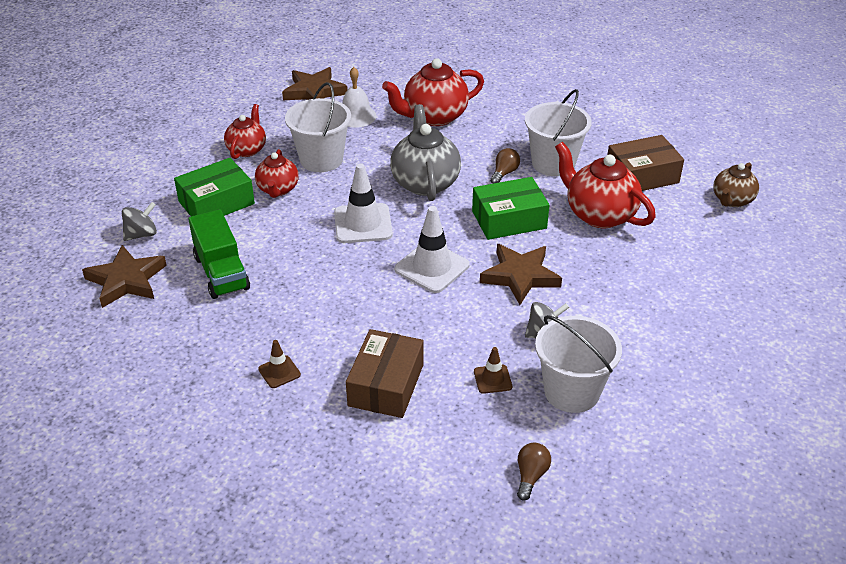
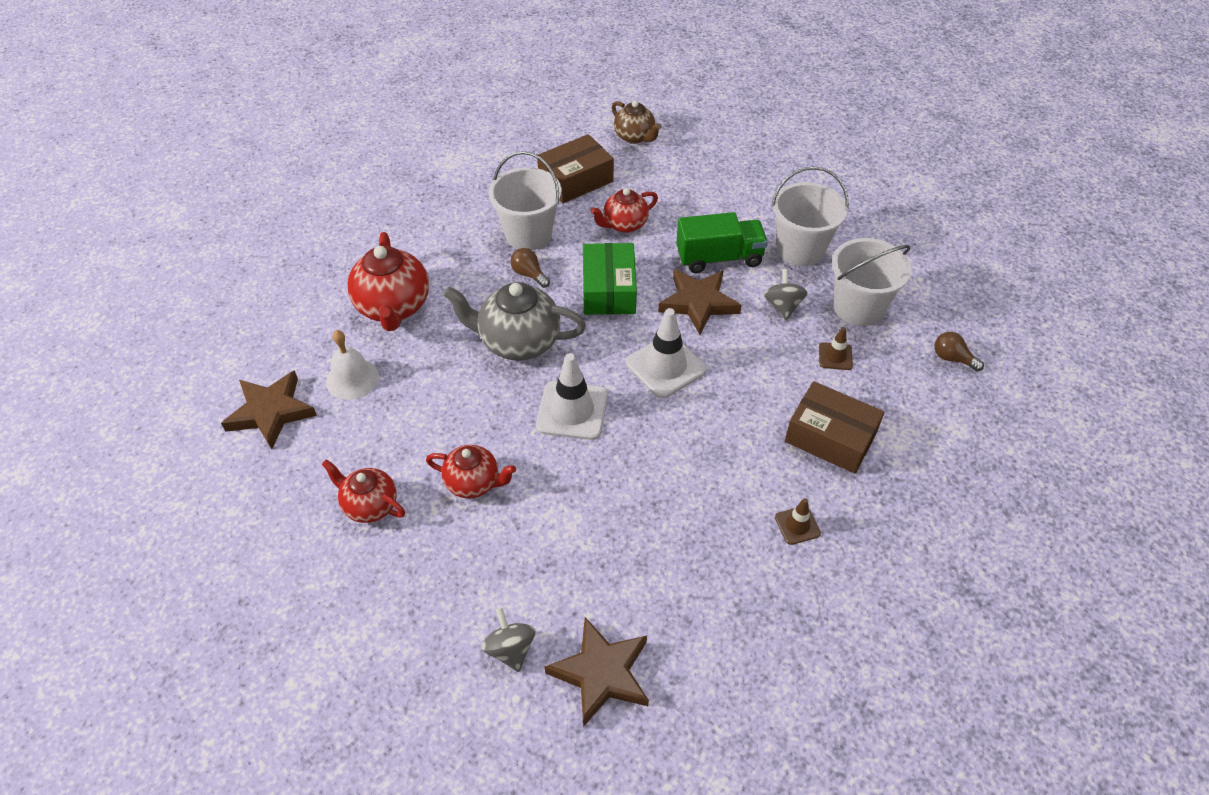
camera: 75 degrees left, 10 degrees up
green box [174,158,255,216] -> none
green truck [188,209,250,299] -> green truck moved to [676,212,768,273]
white bucket [285,82,351,172] -> white bucket moved to [771,166,848,266]
red teapot [555,142,656,228] -> red teapot [590,188,658,233], size x0.61
brown box [607,135,684,191] -> brown box turned 60 degrees clockwise [537,134,614,203]

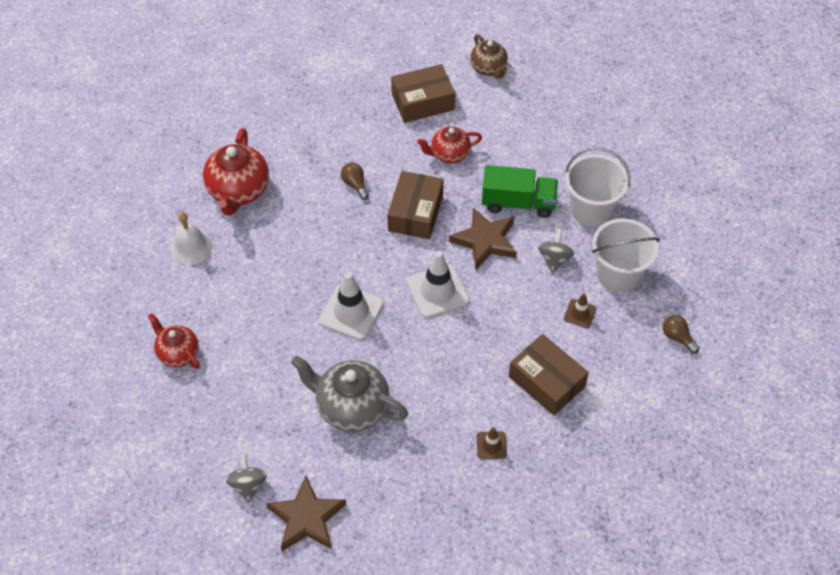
camera: 15 degrees right, 5 degrees up
brown star [221,370,317,449] -> none
red teapot [426,445,516,498] -> none
grey teapot [443,282,586,360] -> grey teapot moved to [291,356,408,432]
white bucket [489,151,562,250] -> none
green box [583,243,637,315] -> brown box [387,171,443,239]

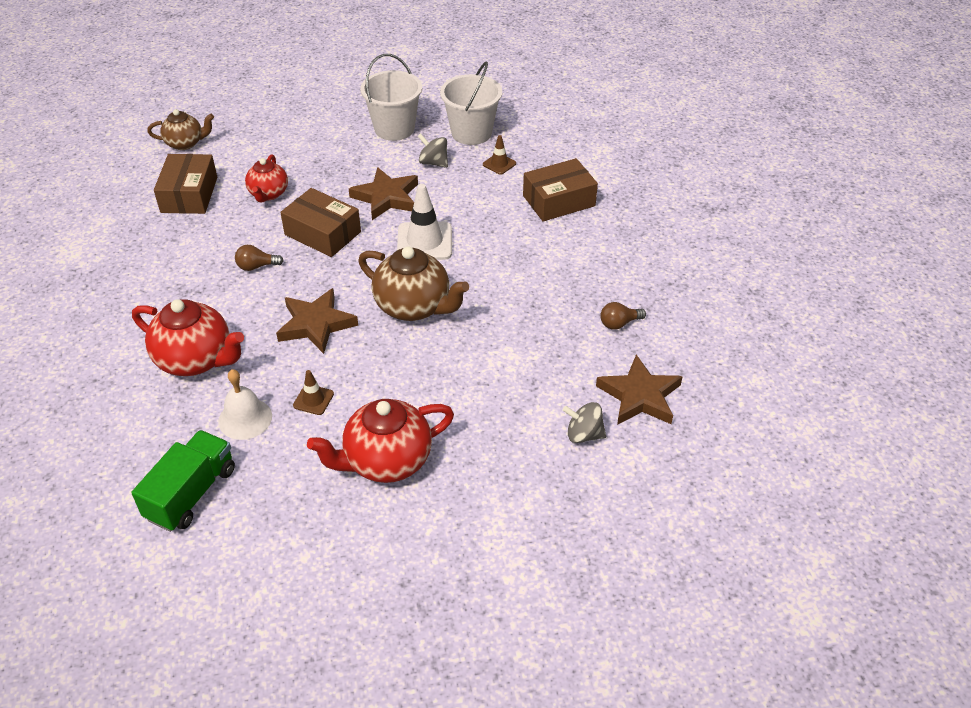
camera: 70 degrees left, 10 degrees down
red teapot [148,313,200,369] -> red teapot [307,399,454,483], size x1.63
grey teapot [291,356,408,432] -> none
white traffic cone [319,272,384,340] -> brown teapot [358,246,469,321]
brown traffic cone [476,427,507,459] -> brown traffic cone moved to [293,370,334,415]
green truck [482,165,558,218] -> green truck moved to [131,430,235,532]
brown light bulb [663,315,699,354] -> brown light bulb moved to [600,302,646,330]
none -> brown star [276,288,358,354]

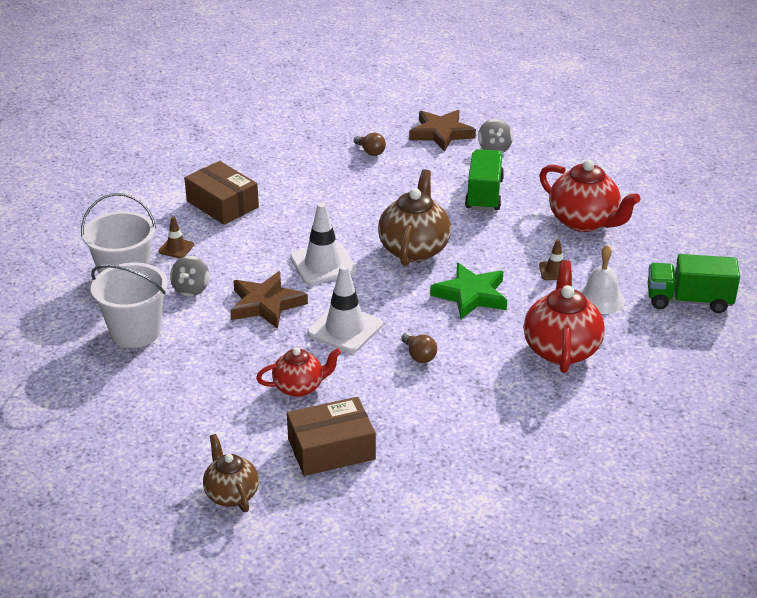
camera: 110 degrees left, 10 degrees down
brown star [276,288,358,354] -> green star [430,263,507,319]
brown box [280,188,361,257] -> white traffic cone [307,265,383,353]
none -> green truck [465,149,504,211]

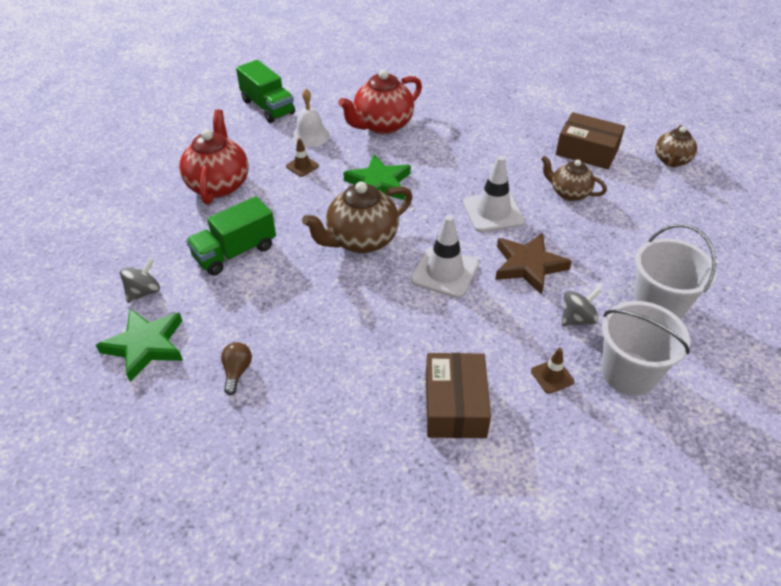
camera: 135 degrees left, 10 degrees up
red teapot [256,347,341,397] -> brown teapot [541,156,607,201]
brown light bulb [401,333,437,363] -> none
brown star [409,110,476,152] -> green star [96,309,183,382]

